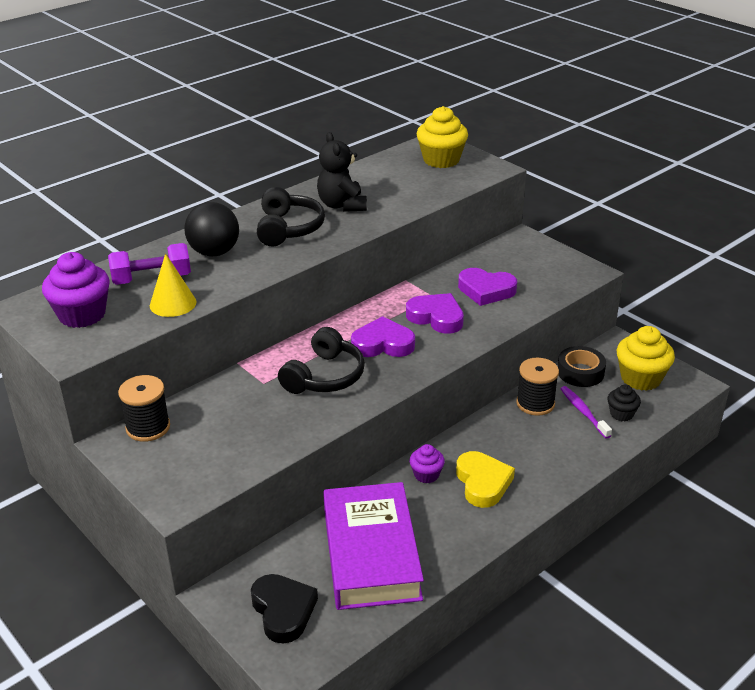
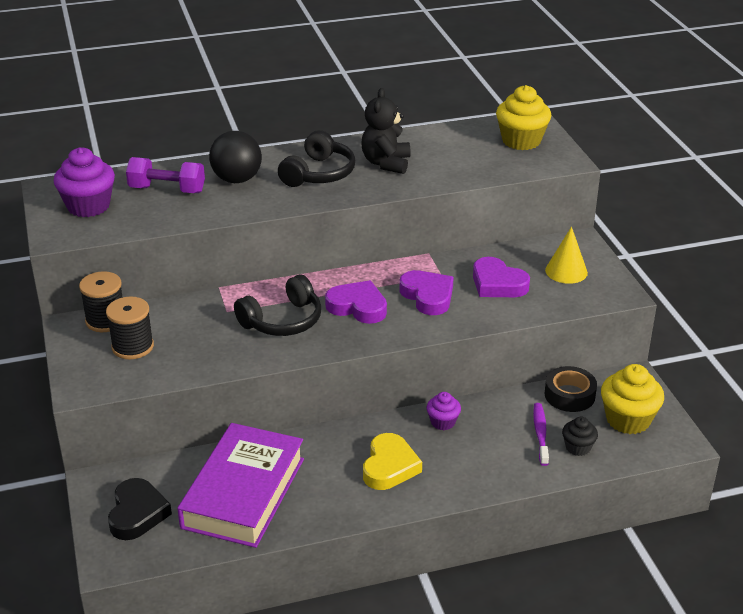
camera: 25 degrees right, 0 degrees up
yellow cone [150,253,196,317] -> yellow cone moved to [545,227,588,284]
purple cupcake [410,444,445,483] -> purple cupcake moved to [427,392,461,430]
black spool [516,358,559,416] -> black spool moved to [106,297,154,359]

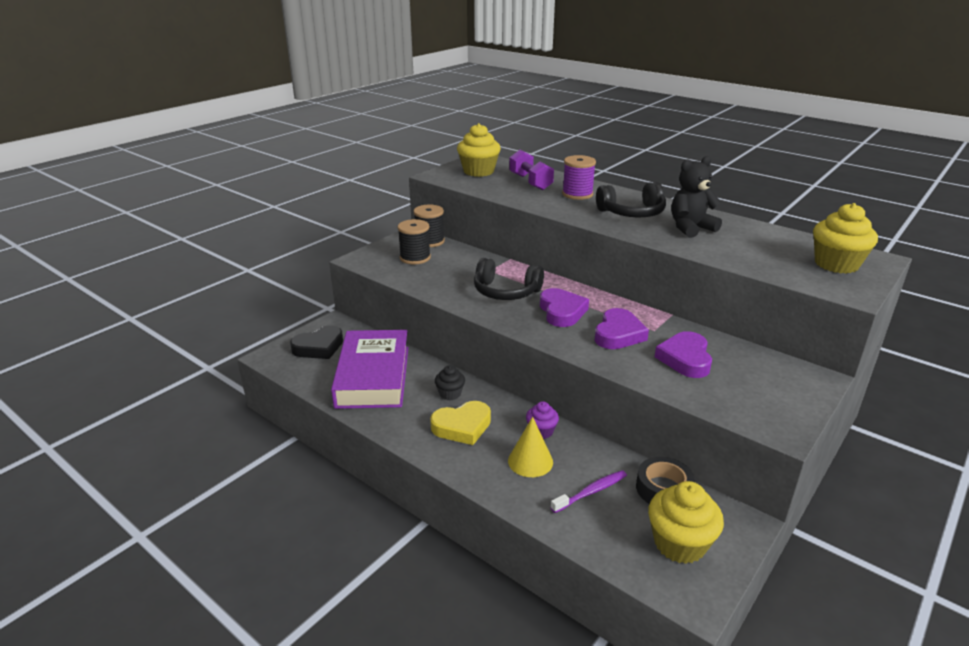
camera: 55 degrees right, 5 degrees down
purple cupcake [54,147,115,217] -> yellow cupcake [457,123,501,177]
purple book [177,423,304,548] -> purple book turned 75 degrees counterclockwise [331,330,409,409]
black ball [209,131,262,183] -> purple spool [562,155,596,200]
yellow cone [545,227,588,284] -> yellow cone moved to [508,417,553,477]
black cupcake [562,417,598,456] -> black cupcake moved to [435,365,465,400]

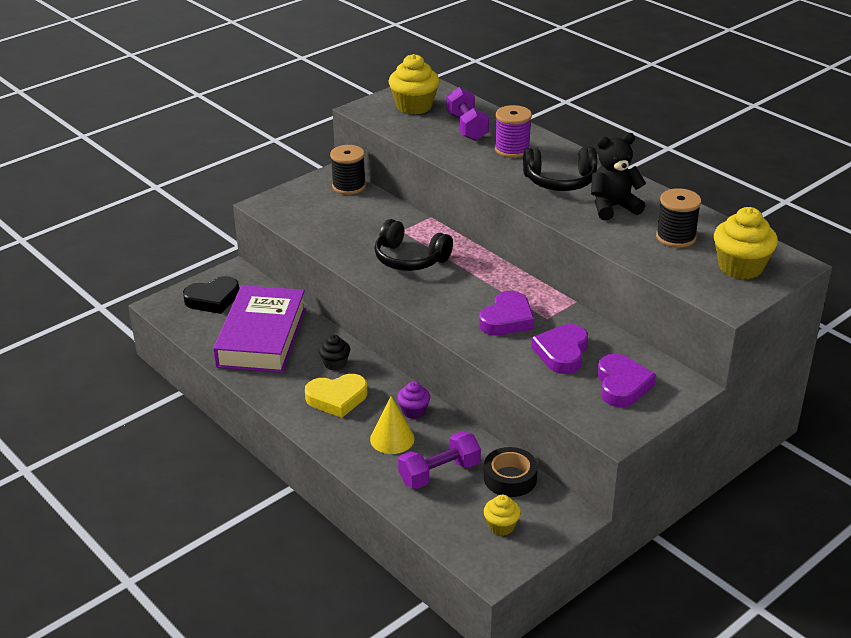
camera: 10 degrees right, 5 degrees up
black spool [398,219,431,264] -> black spool moved to [656,188,701,248]
purple heart [540,288,589,327] -> purple heart moved to [597,354,656,407]
purple toothbrush [550,470,627,513] -> purple dumbbell [398,431,481,489]
yellow cupcake [648,481,724,564] -> yellow cupcake [484,495,521,536], size x0.55

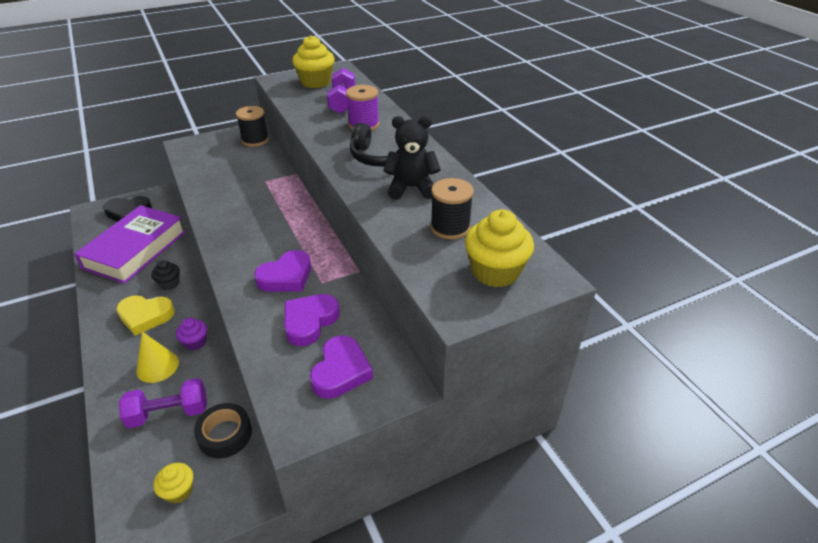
camera: 15 degrees right, 5 degrees up
black headphones [375,219,453,271] -> none

